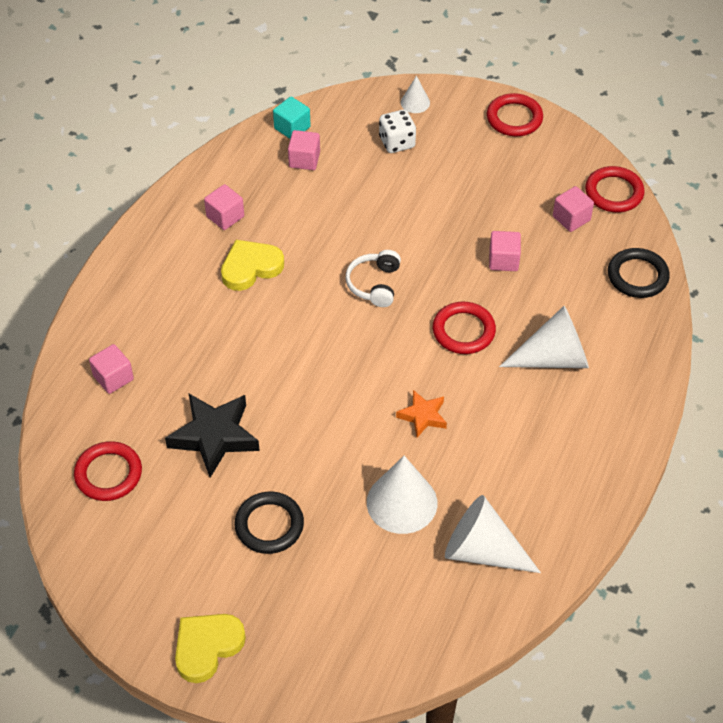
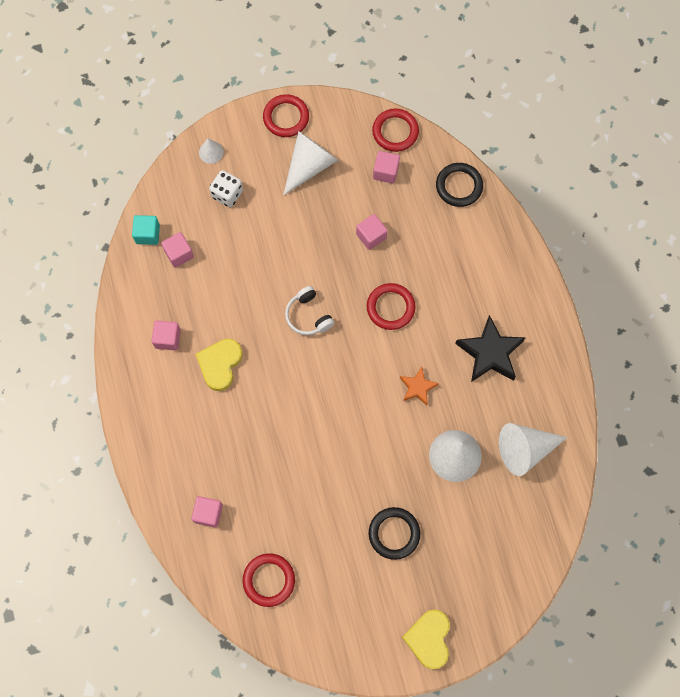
camera: 40 degrees left, 20 degrees up
black star [165,394,260,478] -> black star moved to [455,315,526,382]
white cone [499,306,589,368] -> white cone moved to [283,131,338,196]

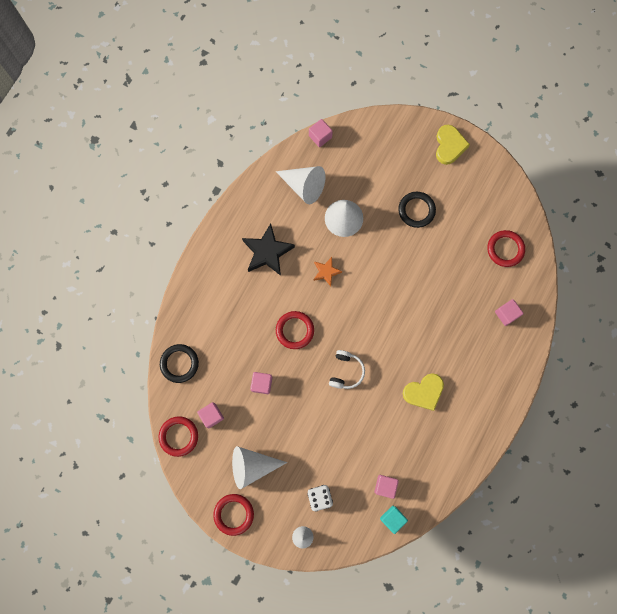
camera: 135 degrees left, 5 degrees up
pink cube [152,320,181,350] -> pink cube moved to [309,119,333,147]
yellow heart [402,610,450,669] -> yellow heart turned 45 degrees counterclockwise [436,124,470,165]

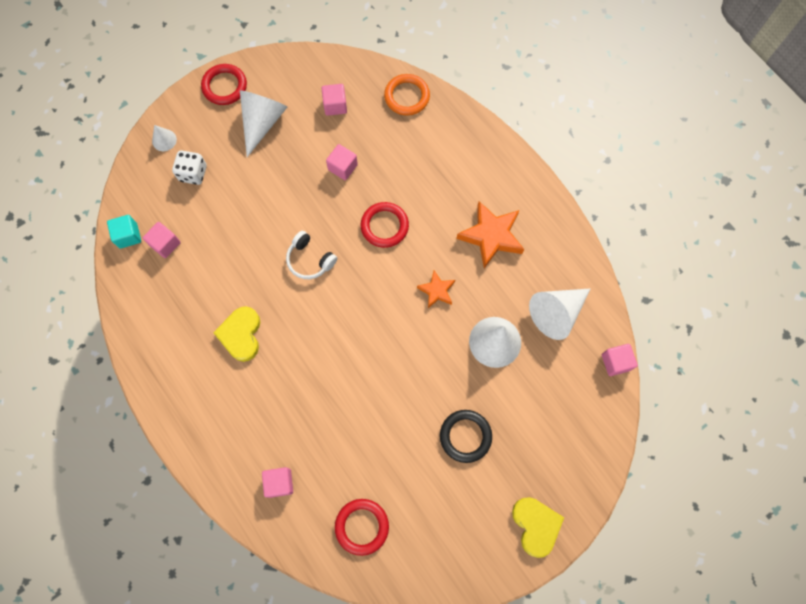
camera: 115 degrees right, 5 degrees down
red ring [159,416,198,457] -> none
black ring [160,344,199,383] -> orange ring [384,74,430,116]
black star [242,223,295,276] -> orange star [456,201,524,268]
yellow heart [436,124,470,165] -> yellow heart turned 135 degrees counterclockwise [512,497,564,558]

